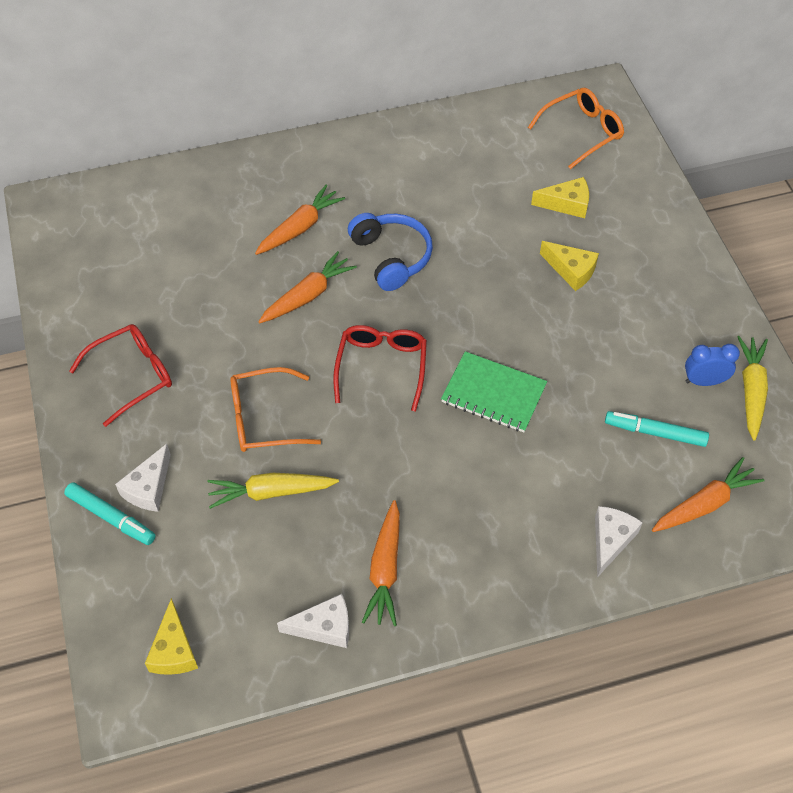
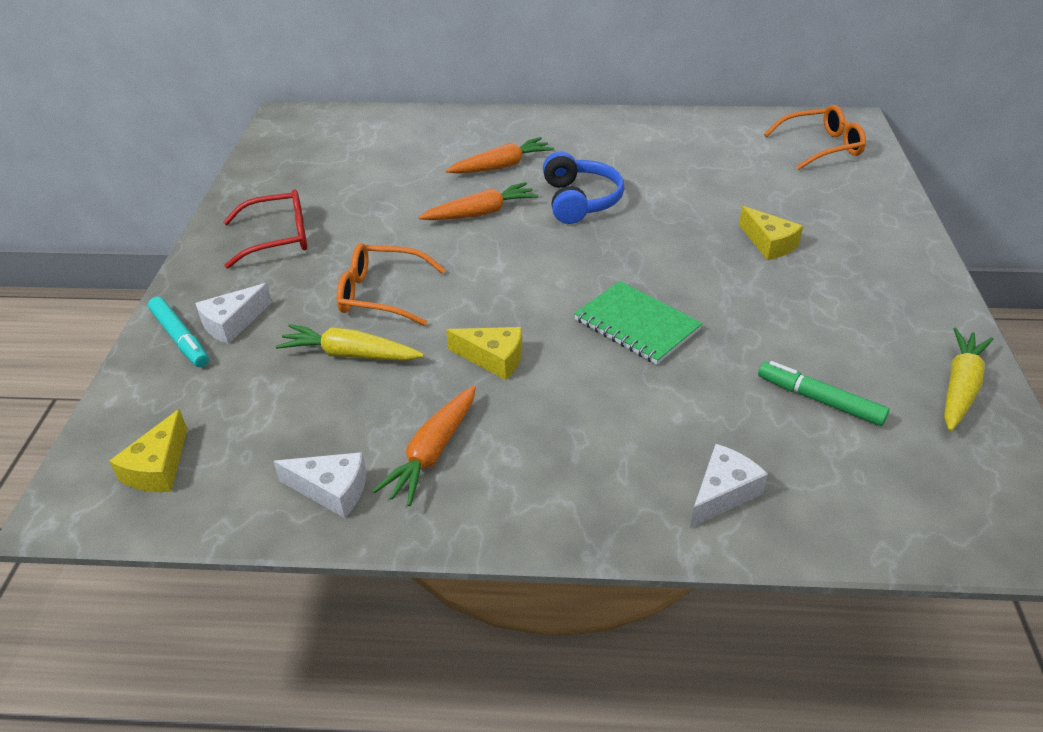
camera: 20 degrees right, 15 degrees down
red glasses [333,325,427,411] -> none
yellow cheese [531,177,589,218] -> yellow cheese moved to [446,327,522,380]
turquoise marker [605,411,709,447] -> green marker [758,361,889,426]
orange carrot [652,457,764,532] -> none
blue clock [685,344,740,386] -> none

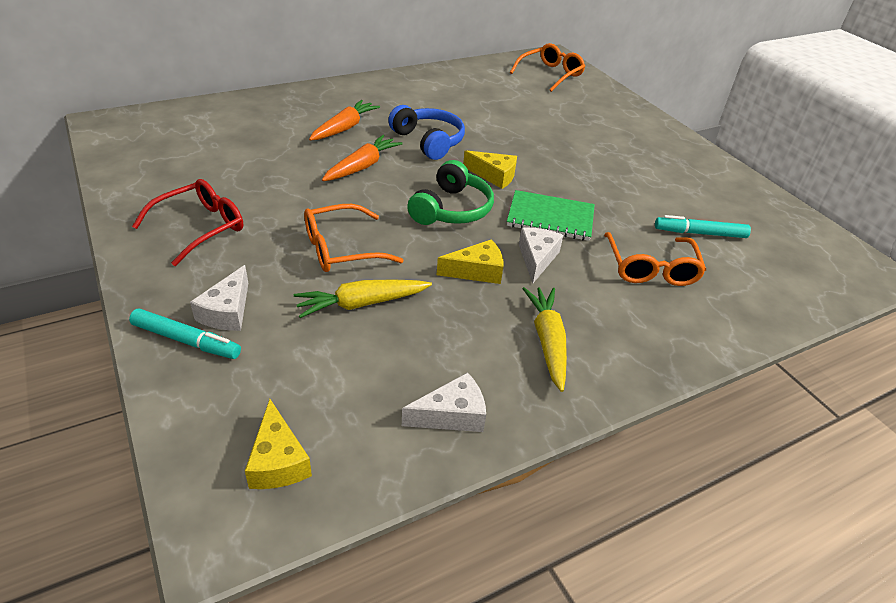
camera: 35 degrees left, 0 degrees up
orange carrot [372,386,476,506] -> none
white cheese [690,444,768,528] -> white cheese moved to [519,227,563,283]
yellow cheese [739,206,803,260] -> yellow cheese moved to [463,150,517,189]
green marker [758,361,889,426] -> turquoise marker [655,215,751,238]
yellow carrot [944,328,993,431] -> yellow carrot moved to [522,287,567,392]
none -> green headphones [407,160,494,225]
none -> orange glasses [604,232,706,286]

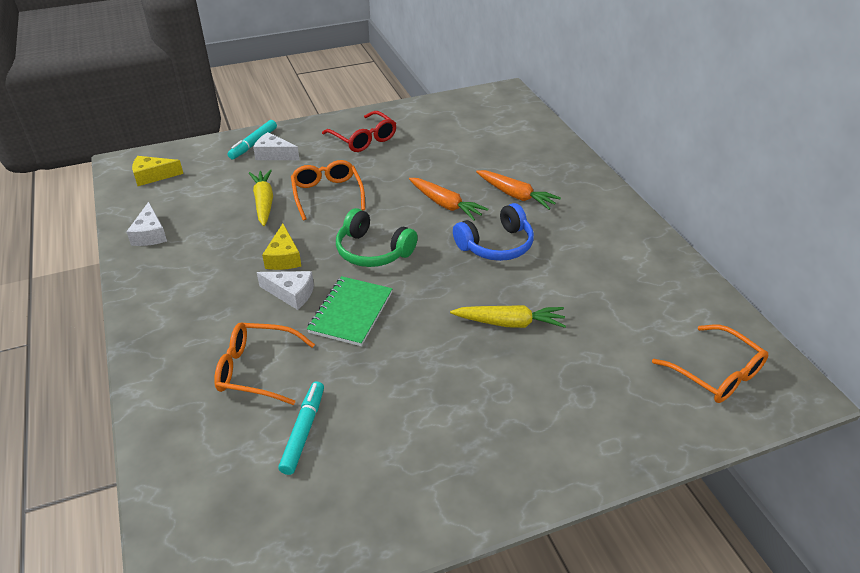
camera: 100 degrees right, 0 degrees up
yellow cheese [463,150,517,189] -> none
yellow carrot [522,287,567,392] -> yellow carrot moved to [450,305,566,328]

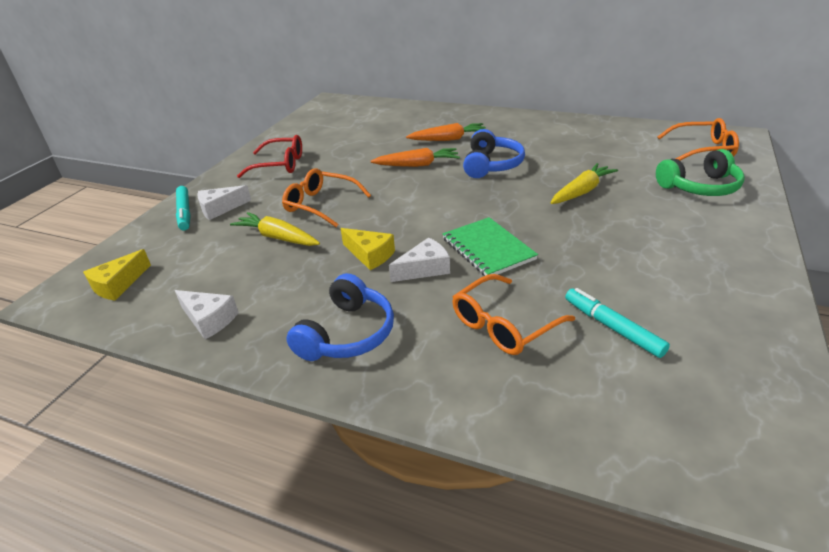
camera: 45 degrees left, 5 degrees down
green headphones [336,208,418,267] -> green headphones moved to [656,149,745,196]
none -> blue headphones [286,273,394,361]

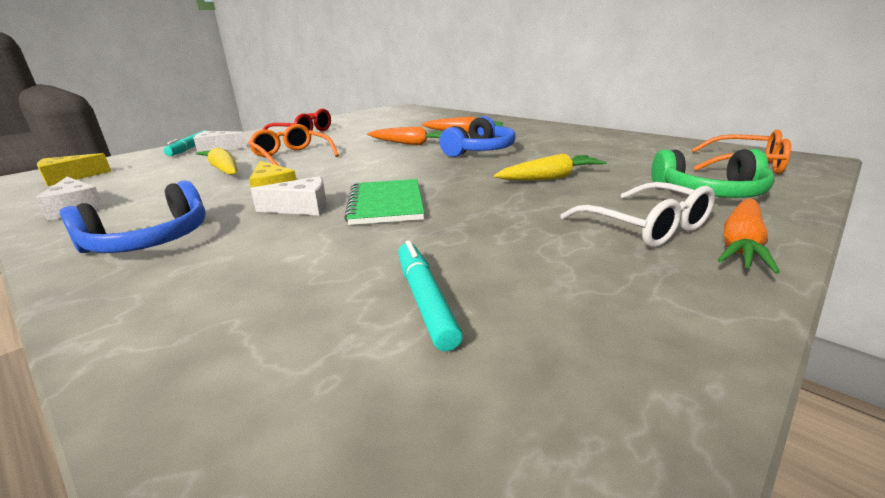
camera: 20 degrees right, 10 degrees down
orange glasses [452,274,575,355] -> none
none -> white glasses [560,182,715,248]
none -> orange carrot [718,198,780,274]

